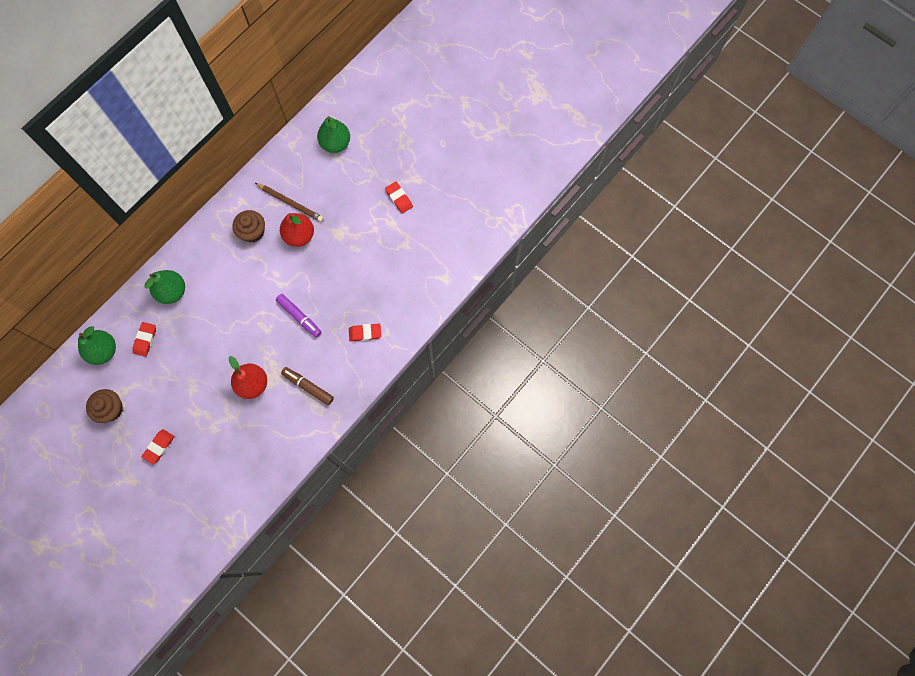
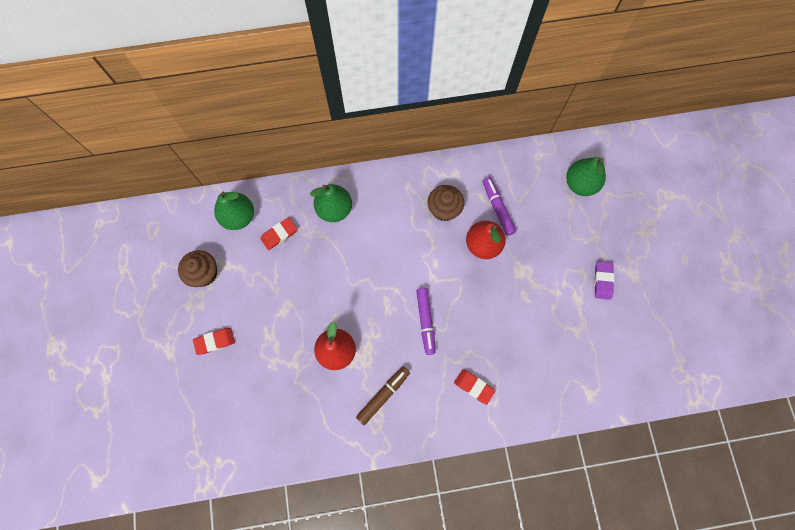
camera: 40 degrees right, 0 degrees up
brown pencil [255,183,324,222] -> purple marker [482,177,516,236]
brown marker [281,367,334,405] -> brown marker turned 60 degrees clockwise [356,367,410,425]
red eraser [385,182,413,214] -> purple eraser [594,261,614,300]

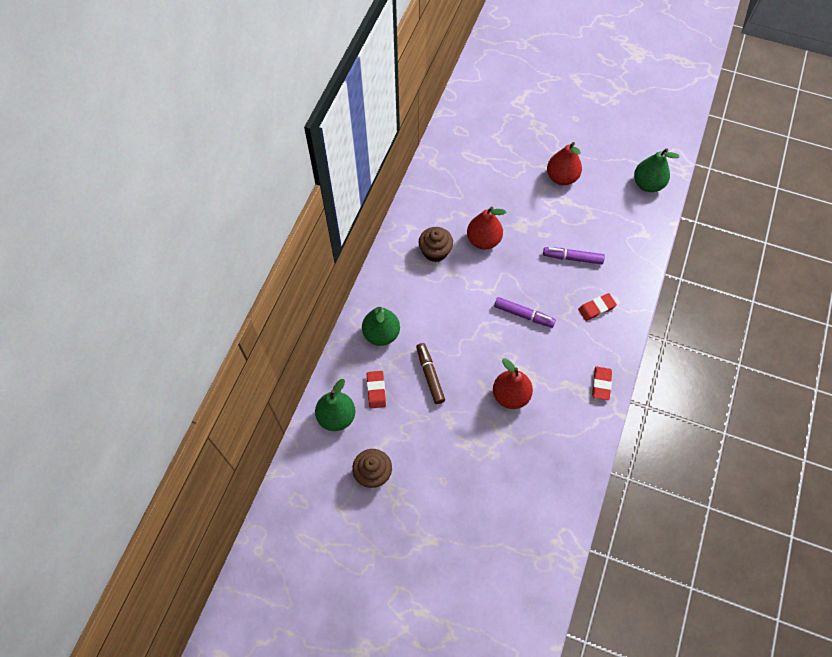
camera: 60 degrees left, 10 degrees down
red eraser [193,328,235,355] -> red eraser moved to [592,366,612,400]
brown marker [356,367,410,425] -> brown marker moved to [416,343,445,404]
purple marker [482,177,516,236] -> purple marker moved to [543,247,605,264]
green pear [566,157,606,196] -> green pear moved to [634,148,679,192]
purple eraser [594,261,614,300] -> red pear [547,142,582,185]

